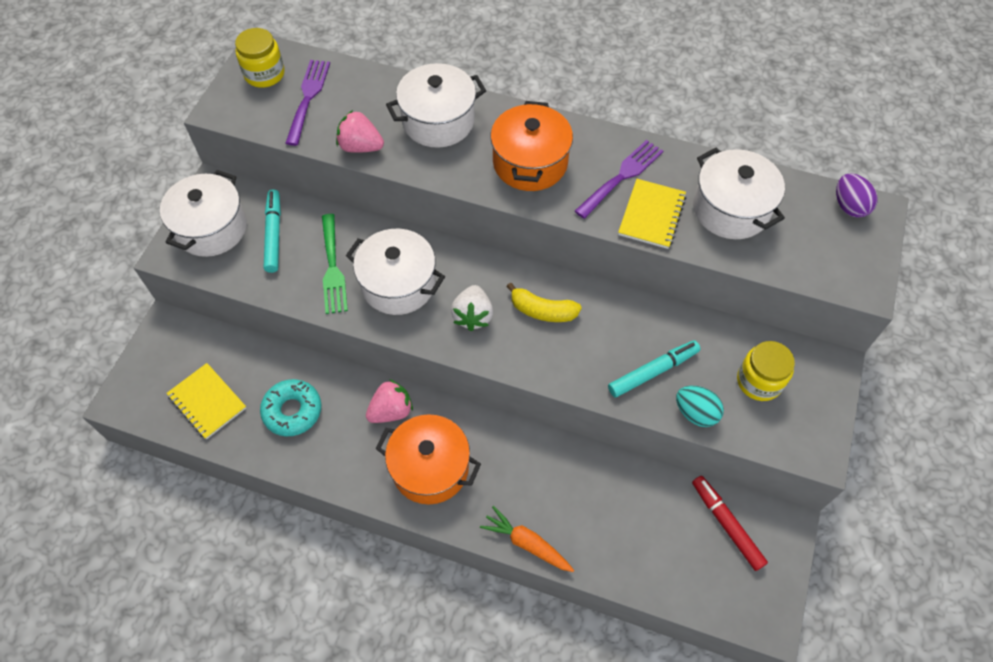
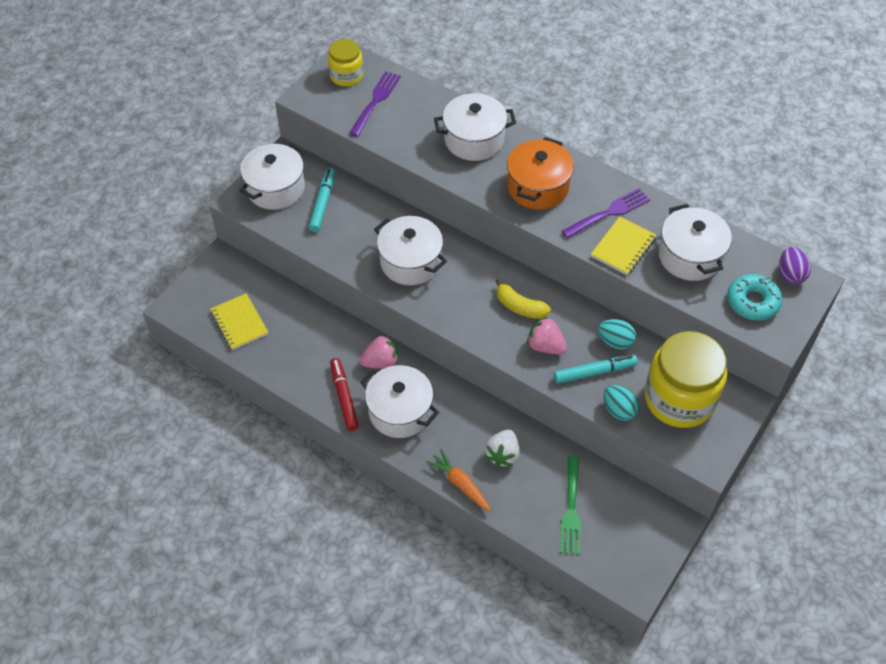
camera: 15 degrees right, 5 degrees down
turquoise donut [260,379,322,436] -> turquoise donut moved to [727,274,782,320]
green fork [322,214,348,314] -> green fork moved to [560,456,581,555]
pink strawberry [336,110,384,153] -> pink strawberry moved to [527,317,567,354]
orange pot [375,414,481,504] -> white pot [360,365,439,438]
white strawberry [451,285,493,331] -> white strawberry moved to [485,429,520,467]
red marker [692,476,768,571] -> red marker moved to [330,358,359,431]
yellow jar [737,341,795,401] -> yellow jar [645,331,727,428], size x1.86
none -> turquoise egg [598,319,636,349]

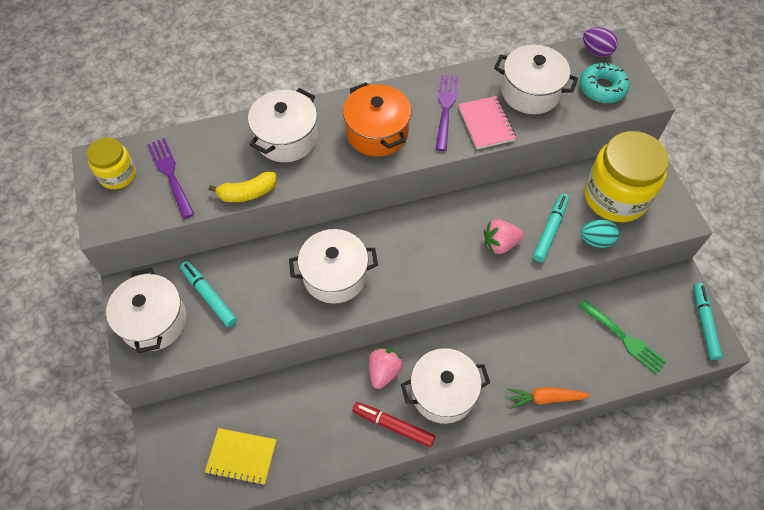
camera: 50 degrees left, 5 degrees up
white strawberry [485,429,520,467] -> none
yellow banana [496,279,551,319] -> yellow banana moved to [209,172,277,202]
yellow notebook [591,217,656,275] -> pink notebook [458,96,516,149]
turquoise egg [598,319,636,349] -> none
none -> turquoise marker [694,283,723,360]

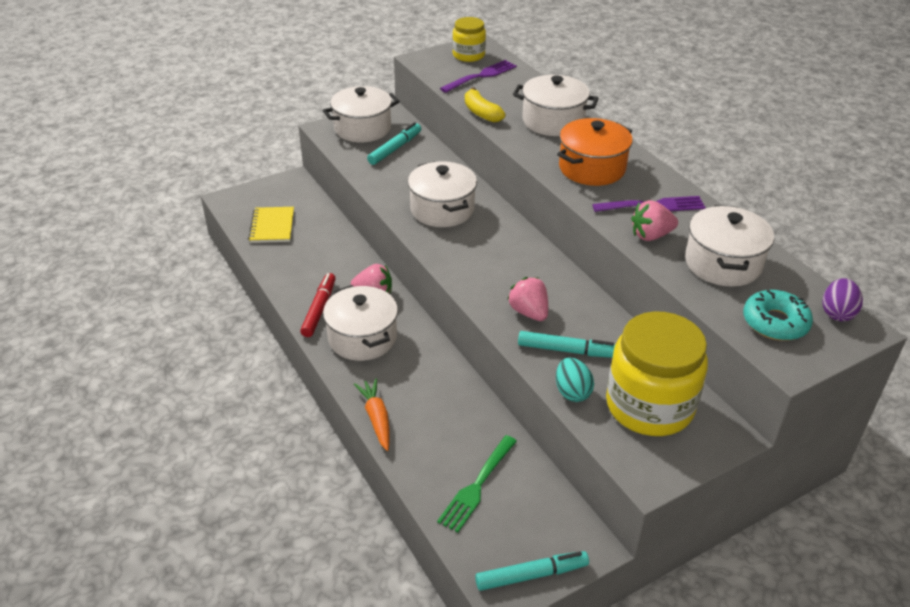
camera: 75 degrees right, 20 degrees down
pink notebook [458,96,516,149] -> pink strawberry [631,200,678,241]

